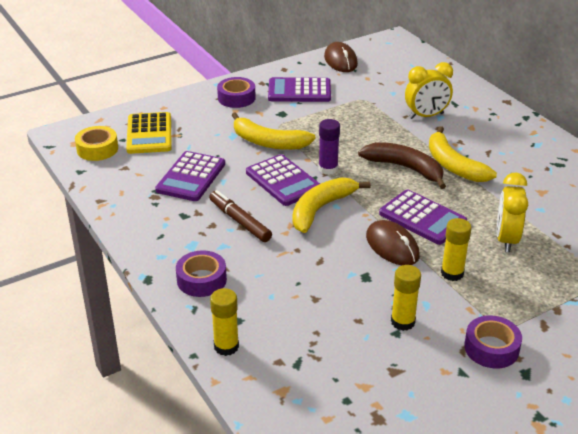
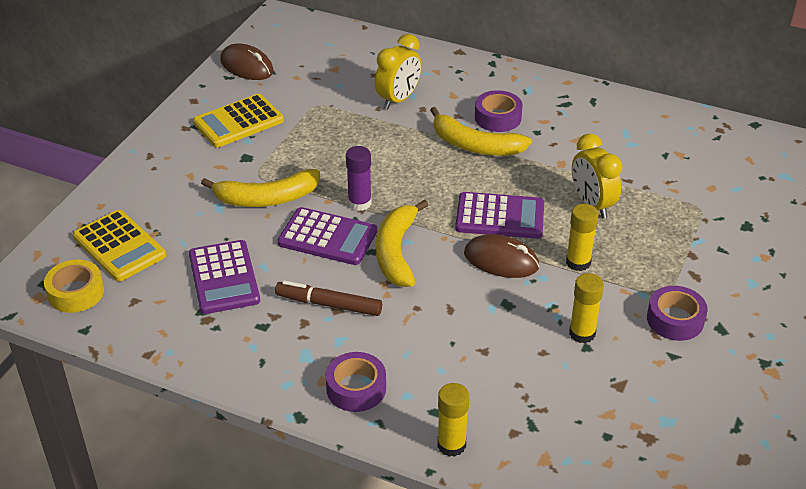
camera: 35 degrees left, 5 degrees up
purple tape [217,77,256,108] -> purple tape moved to [475,90,523,132]
purple calculator [268,77,331,102] -> yellow calculator [193,94,284,147]
brown banana [358,142,446,189] -> none

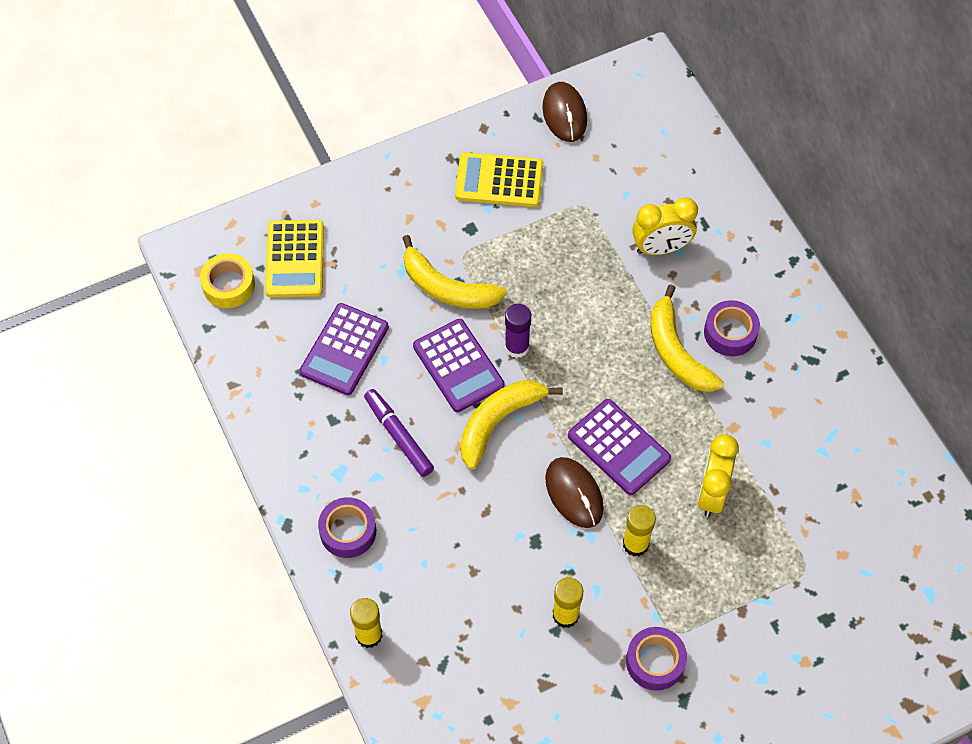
camera: 40 degrees right, 20 degrees up
brown marker [275,281,382,316] -> purple marker [364,389,434,477]

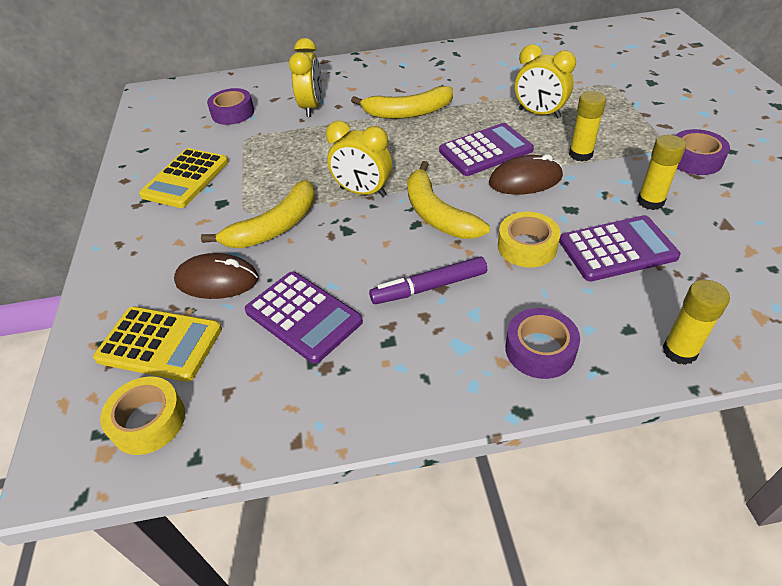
camera: 70 degrees left, 15 degrees down
purple calculator [413,319,504,412] -> purple calculator moved to [559,215,680,282]
purple glue stick [505,304,531,358] -> yellow clock [326,121,392,197]
brown mouse [542,82,587,142] -> brown mouse moved to [174,253,259,299]
purple tape [704,300,760,356] -> purple tape moved to [207,88,254,125]
none -> yellow tape [498,212,561,267]

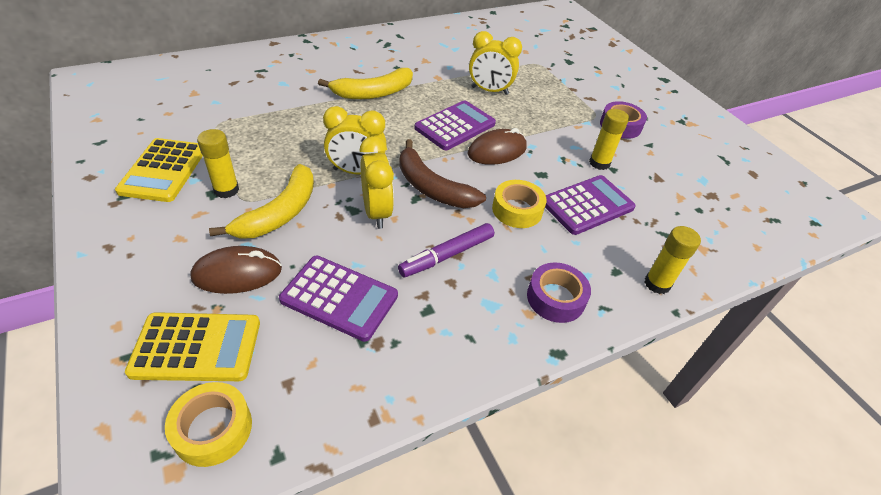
camera: 25 degrees left, 0 degrees up
purple tape [207,88,254,125] -> none
yellow clock [289,38,322,117] -> yellow clock moved to [359,136,394,229]
yellow banana [407,161,490,239] -> brown banana [399,139,486,208]
yellow glue stick [569,91,606,161] -> yellow glue stick moved to [197,129,239,198]

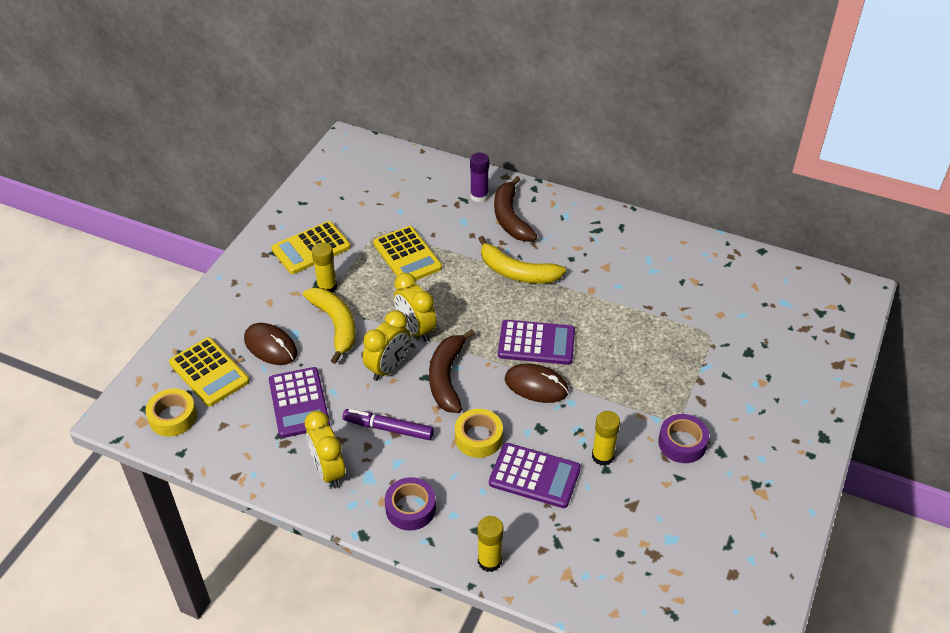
camera: 55 degrees right, 0 degrees up
yellow banana [209,164,314,239] -> yellow banana turned 105 degrees counterclockwise [303,287,356,364]
yellow clock [469,31,522,95] -> yellow clock moved to [305,411,345,488]
none -> yellow calculator [373,226,442,280]
none -> purple glue stick [470,153,489,202]
none -> brown banana [494,176,537,242]

